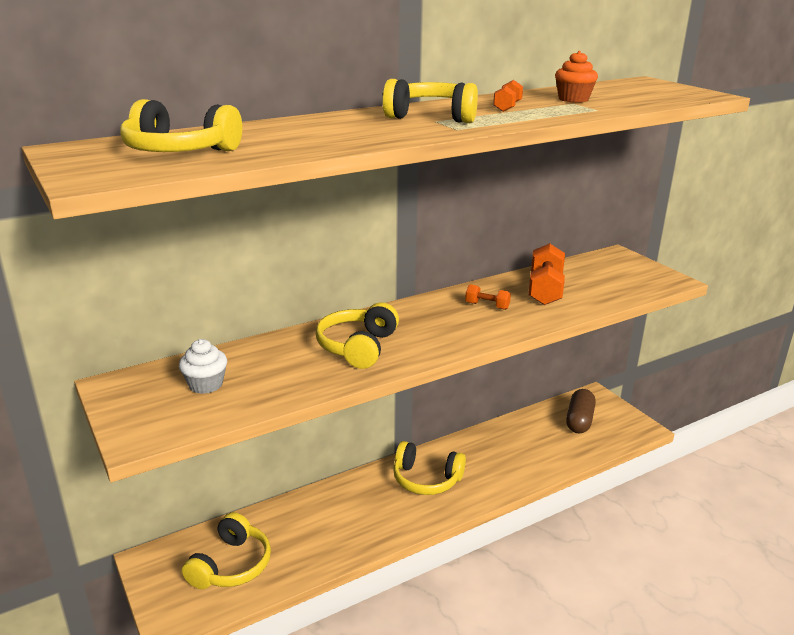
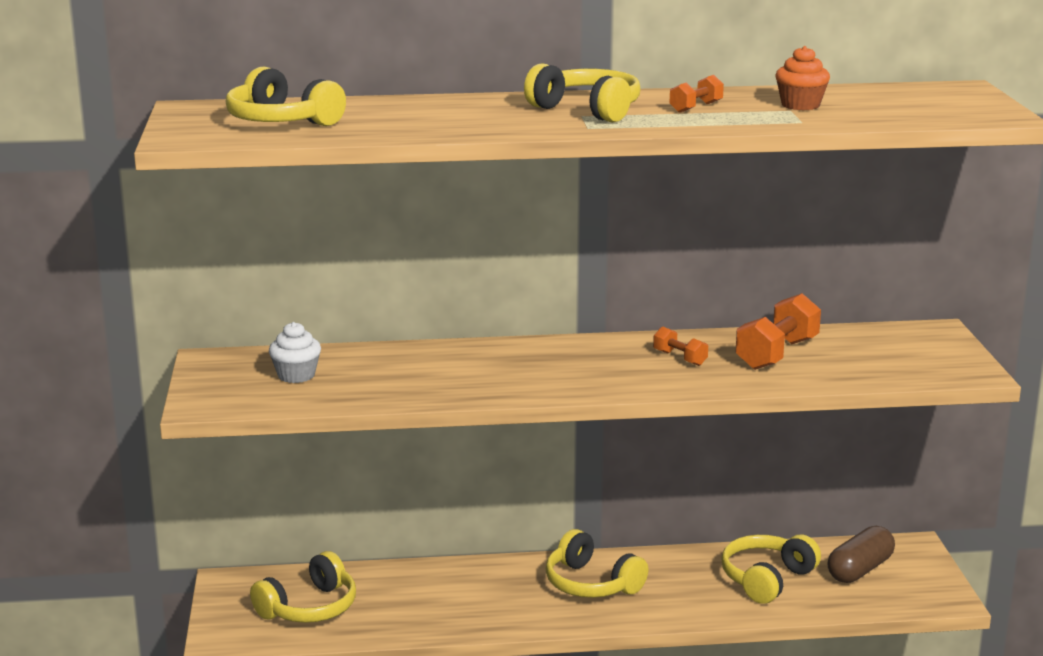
camera: 25 degrees right, 5 degrees down
yellow headphones [316,303,399,369] -> yellow headphones moved to [721,535,821,604]

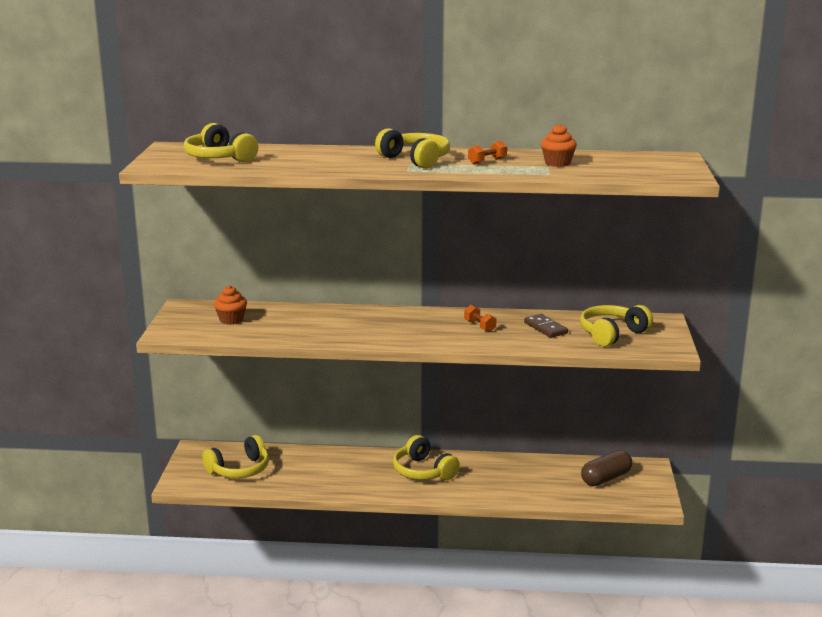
camera: 10 degrees right, 0 degrees up
white cupcake [269,322,321,383] -> orange cupcake [214,286,247,325]
yellow headphones [721,535,821,604] -> yellow headphones moved to [580,305,653,347]
orange dumbbell [735,293,821,370] -> brown domino [524,314,568,338]

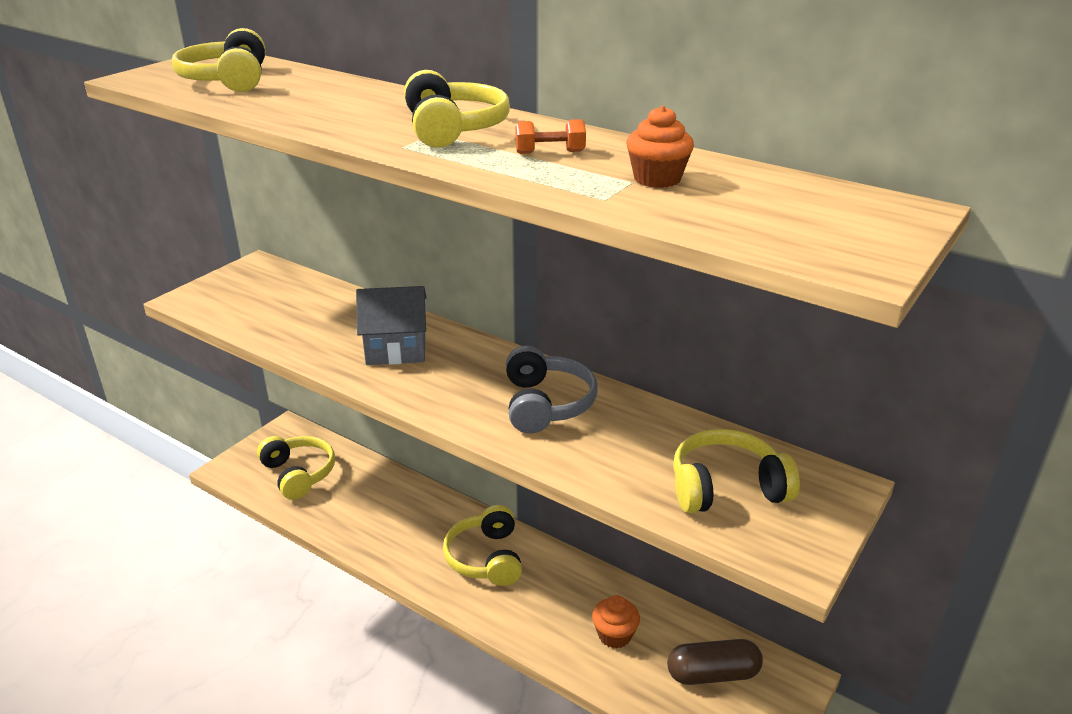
camera: 30 degrees right, 10 degrees up
yellow headphones [202,435,269,478] -> yellow headphones turned 120 degrees counterclockwise [257,436,335,500]
orange cupcake [214,286,247,325] -> orange cupcake moved to [592,595,640,648]
orange dumbbell [464,305,497,332] -> grey headphones [506,346,598,433]
brown domino [524,314,568,338] -> none
none -> grey house [356,286,427,365]

